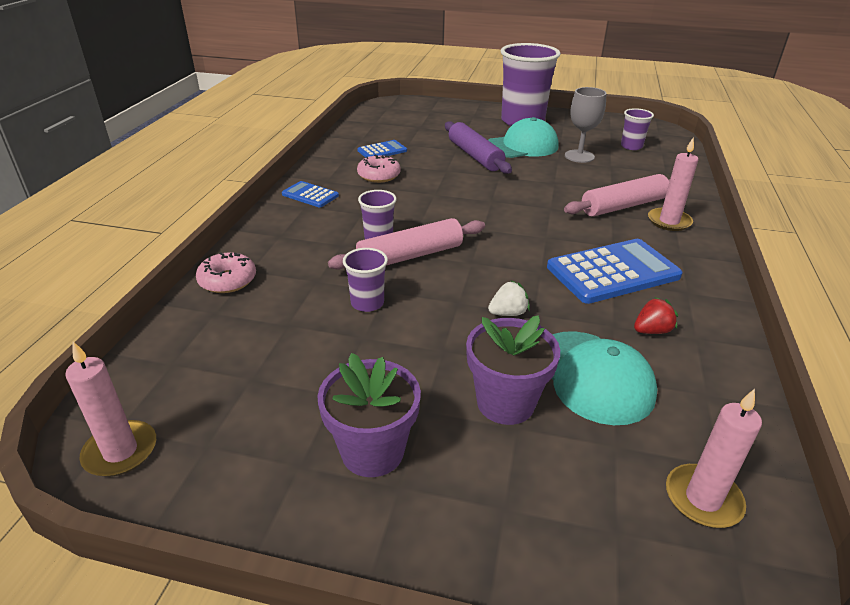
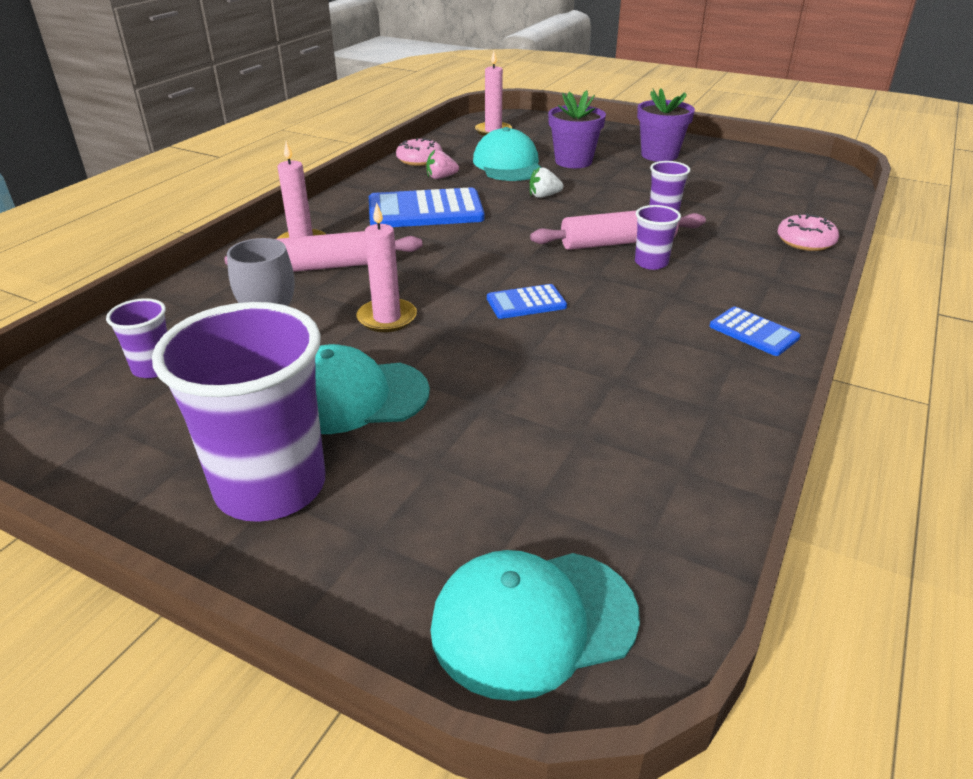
camera: 165 degrees left, 0 degrees up
pink candle [65,342,156,477] -> pink candle moved to [356,202,417,332]
blue calculator [357,140,407,158] -> blue calculator moved to [487,284,567,319]
pink donut [357,155,401,183] -> pink donut moved to [396,138,443,166]
purple rolling pin [445,121,512,174] -> none
red strawberry [634,297,678,334] -> pink strawberry [427,150,459,179]
none -> turquoise cap [431,550,640,701]

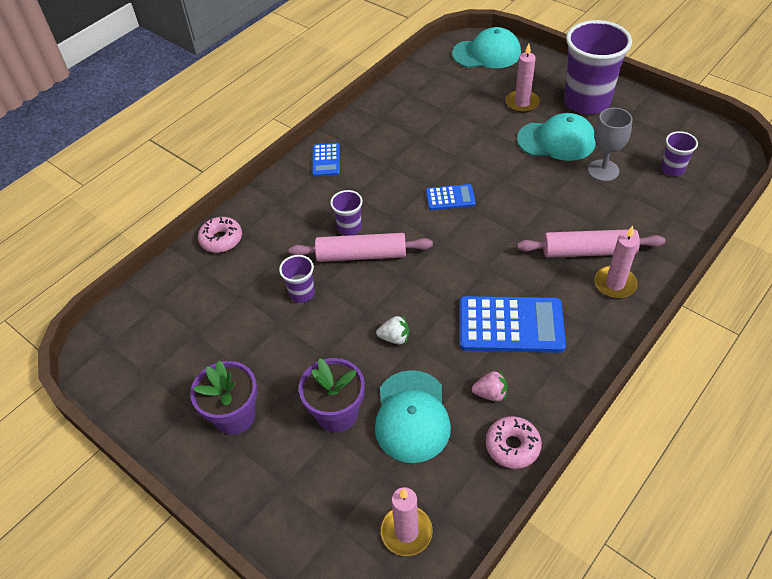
camera: 165 degrees left, 15 degrees up
pink candle [356,202,417,332] -> pink candle moved to [505,44,540,113]
blue calculator [710,307,800,356] -> blue calculator turned 150 degrees counterclockwise [312,143,340,176]

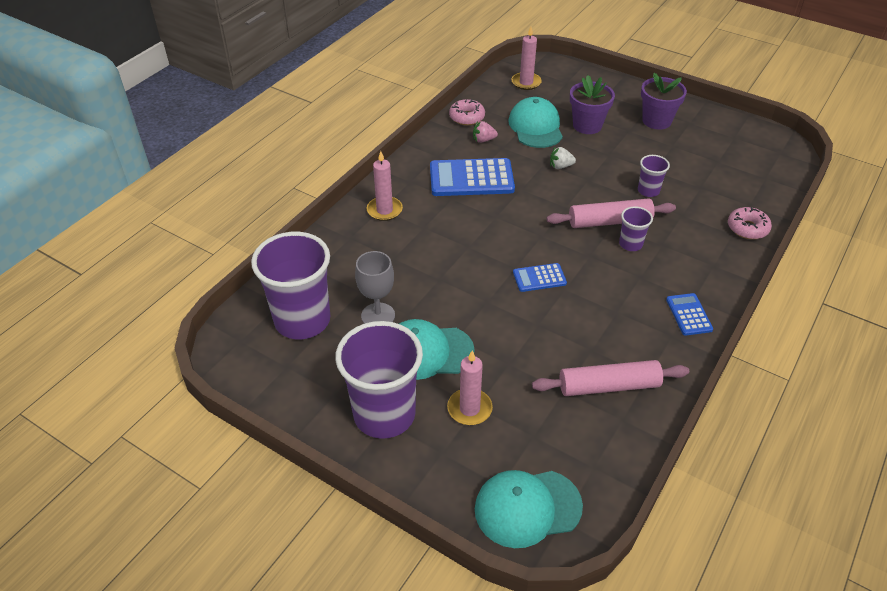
camera: 170 degrees right, 5 degrees down
pink rolling pin [517,229,665,258] -> pink rolling pin moved to [532,360,689,396]
purple cup [661,131,698,176] -> purple cup [251,232,330,339], size x2.18

